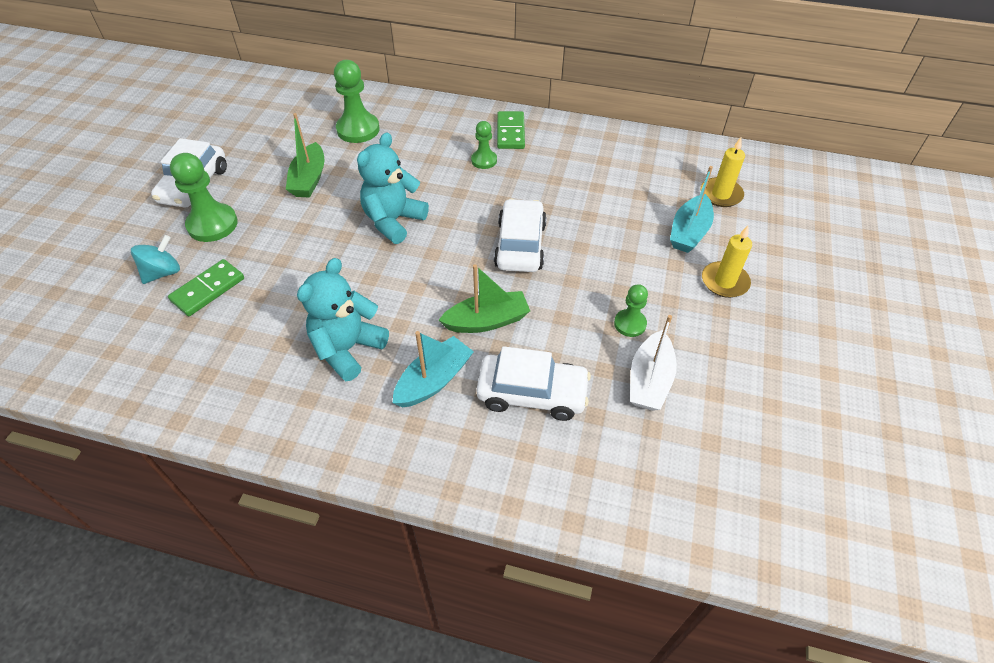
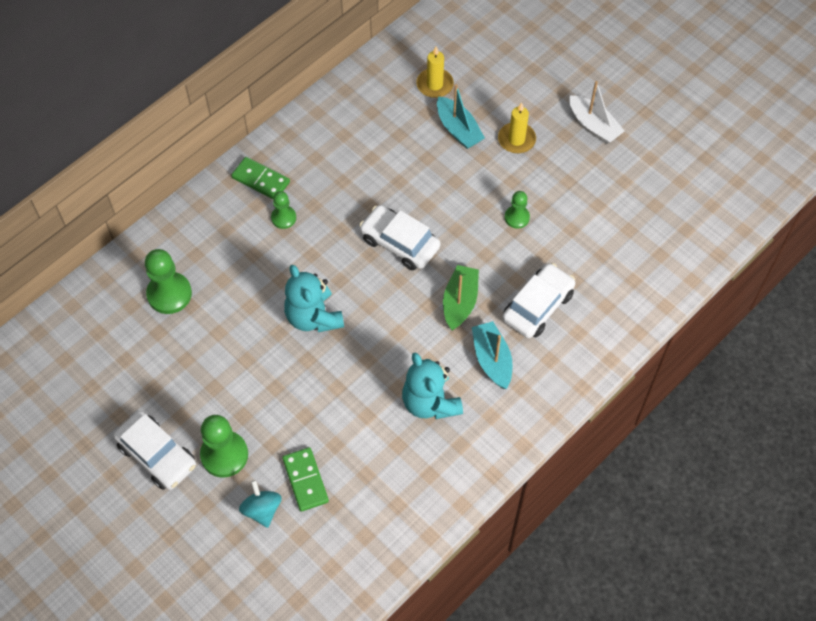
camera: 60 degrees left, 10 degrees up
green boat [286,113,325,198] -> none
white boat [630,315,677,411] -> white boat moved to [569,81,624,144]

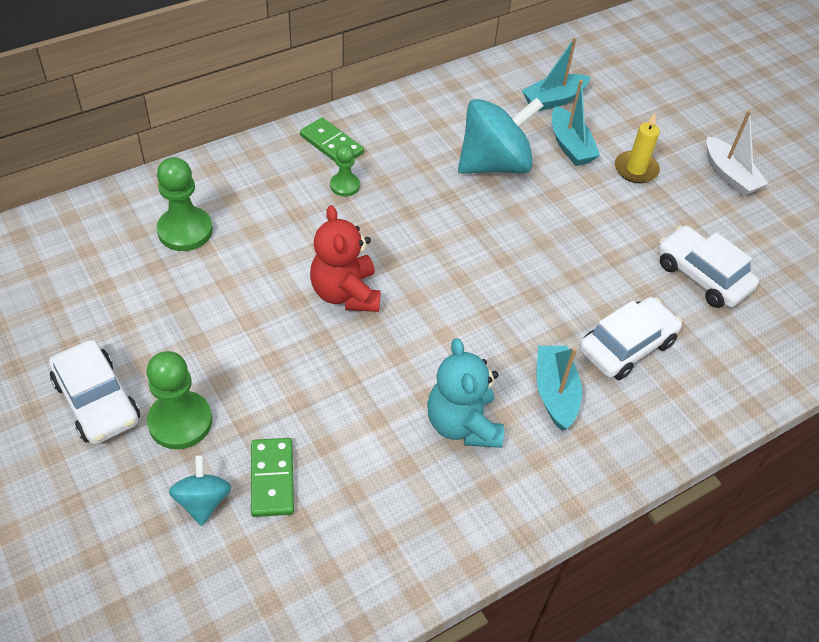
camera: 10 degrees right, 10 degrees down
turquoise teddy bear [284,265,344,332] -> red teddy bear [310,205,381,312]
white car [359,205,440,270] -> white car moved to [658,225,759,308]
yellow candle [416,47,454,98] -> turquoise boat [522,37,591,111]
green boat [443,265,479,330] -> none
green pawn [505,191,530,229] -> none
none -> turquoise spinning top [458,97,544,174]

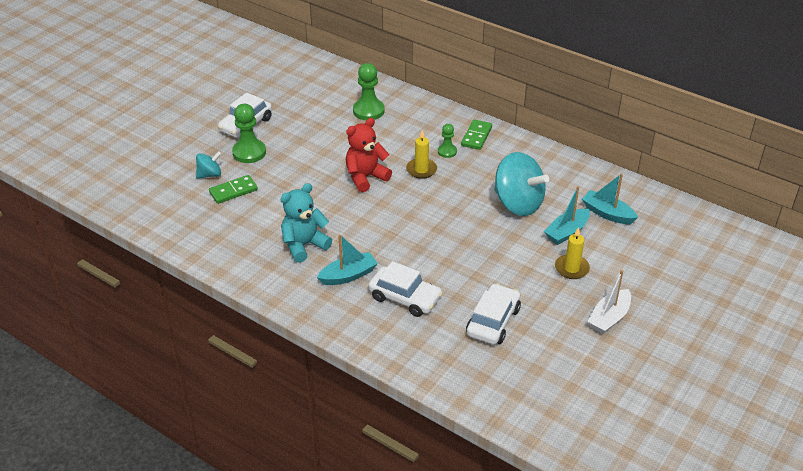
camera: 70 degrees right, 10 degrees down
none -> yellow candle [406,130,437,179]

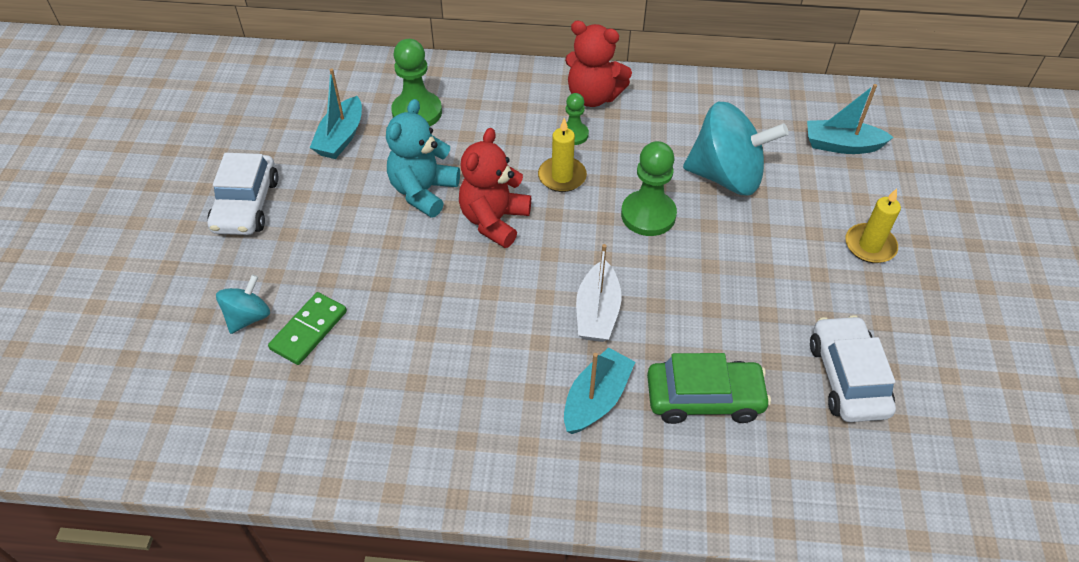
camera: 30 degrees left, 10 degrees up
green pawn [232,104,266,163] -> green pawn moved to [621,141,677,236]
turquoise teddy bear [280,183,332,263] -> turquoise teddy bear moved to [386,99,460,218]
white car [368,261,443,317] -> green car [647,353,771,424]
green domino [461,119,492,150] -> red teddy bear [565,20,632,107]
turquoise boat [544,186,590,245] -> turquoise boat moved to [310,69,362,159]
white boat [588,270,631,334] -> white boat moved to [576,244,622,342]

